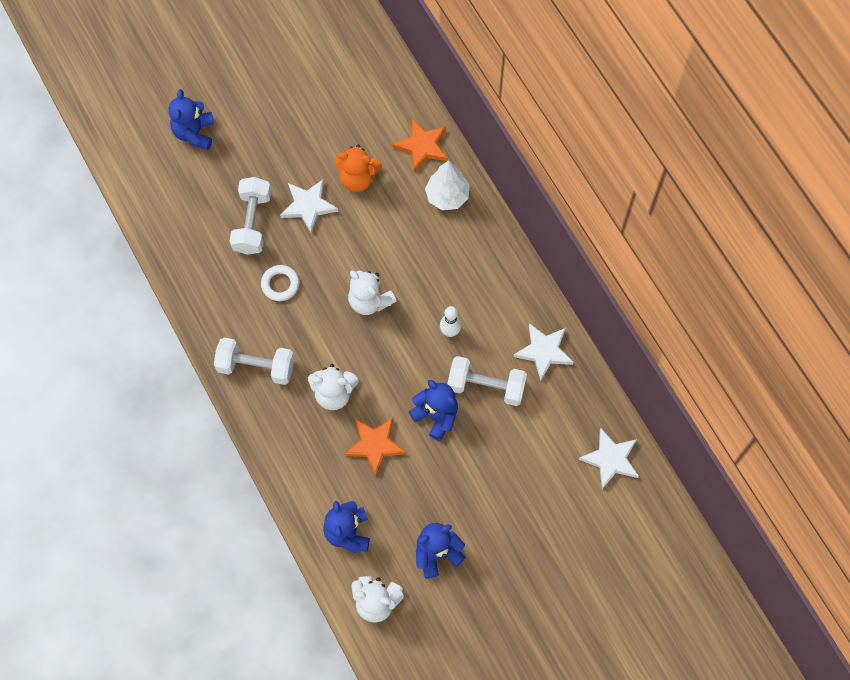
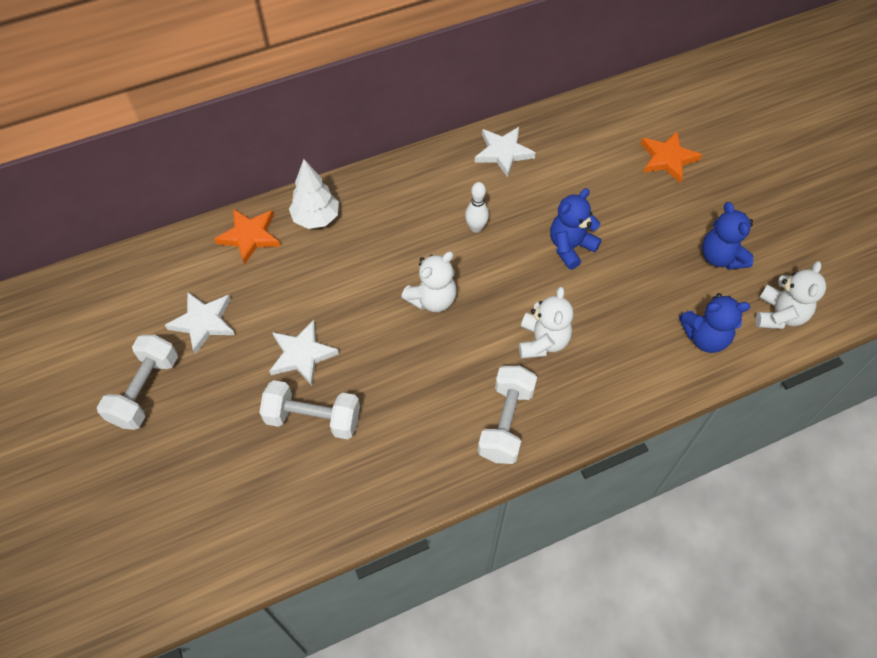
camera: 85 degrees left, 10 degrees down
blue teddy bear [169,89,214,150] -> none
white ring [261,265,299,301] -> none
orange teddy bear [334,145,382,192] -> none
orange star [345,418,406,476] -> orange star moved to [641,131,702,183]
white dumbbell [447,356,527,406] -> white dumbbell moved to [97,335,178,430]
white star [579,428,639,489] -> white star moved to [165,292,235,354]

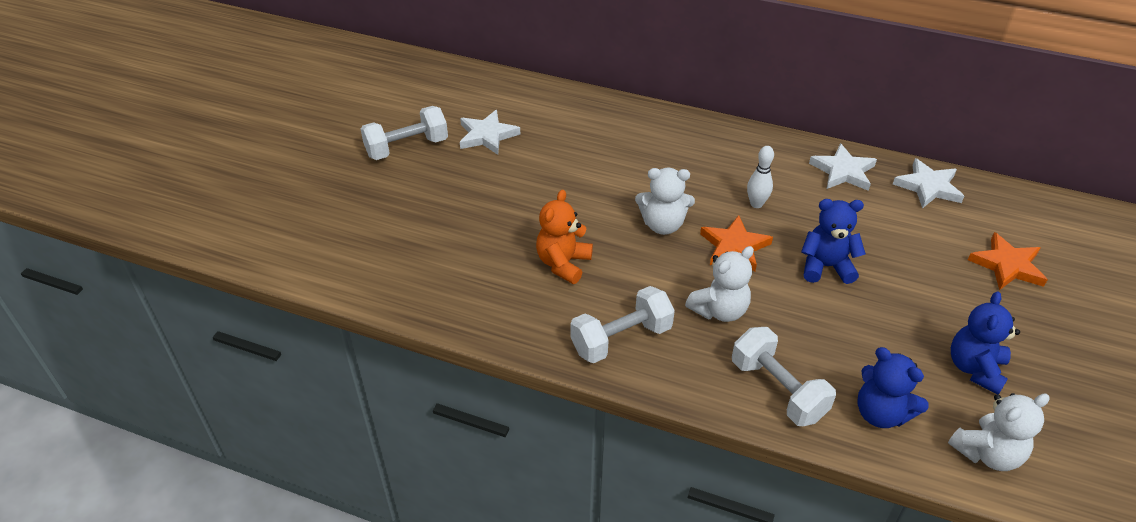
camera: 45 degrees right, 15 degrees down
orange star [214,209,281,265] -> orange star moved to [700,215,773,271]
white dumbbell [259,380,360,439] -> white dumbbell moved to [732,327,836,426]
white star [269,320,339,386] -> white star moved to [893,158,964,209]
white tree [289,159,339,229] -> none
none -> orange teddy bear [536,190,593,284]

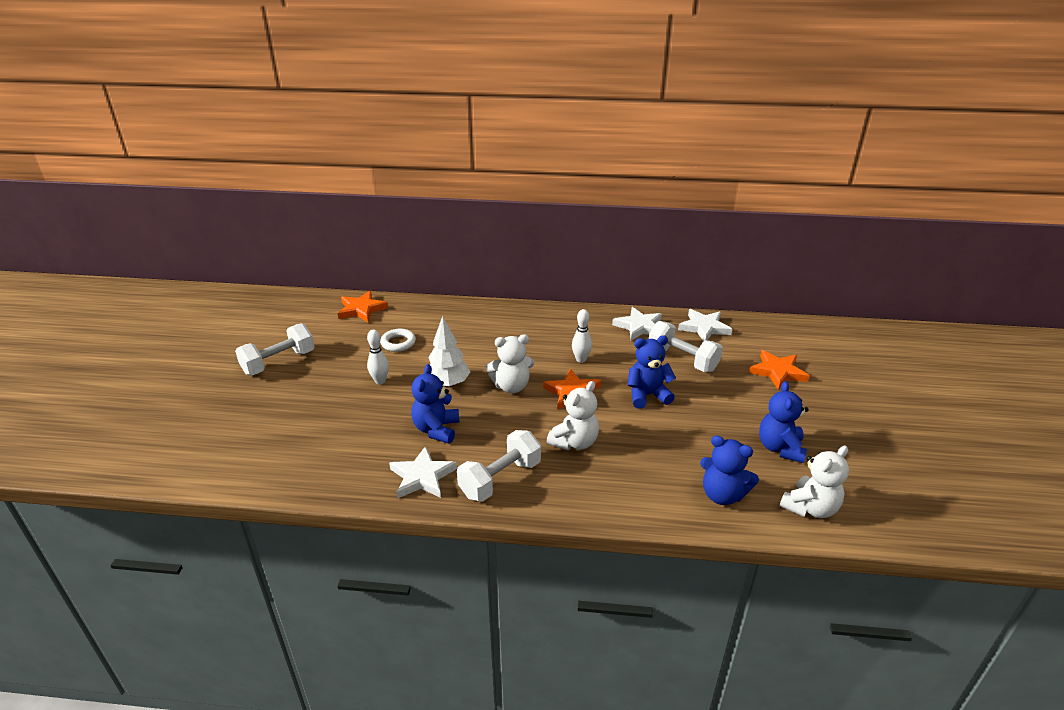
camera: 15 degrees left, 10 degrees down
white star [460,110,520,155] -> white star moved to [389,446,457,498]
orange teddy bear [536,190,593,284] -> blue teddy bear [411,364,459,444]
white dumbbell [732,327,836,426] -> white dumbbell moved to [649,321,723,372]
none -> orange star [338,291,388,322]
none -> white bowling pin [367,330,389,384]
none -> white ring [380,329,416,352]
none -> white tree [428,316,470,387]

